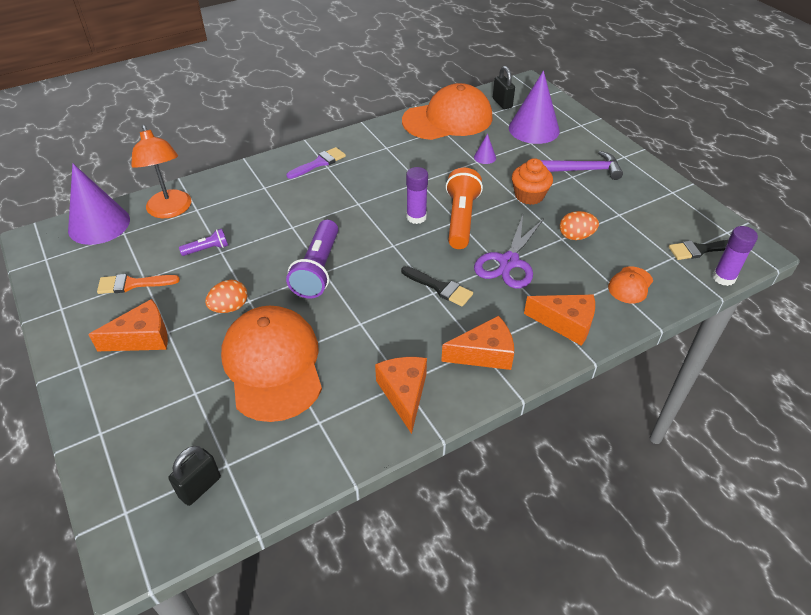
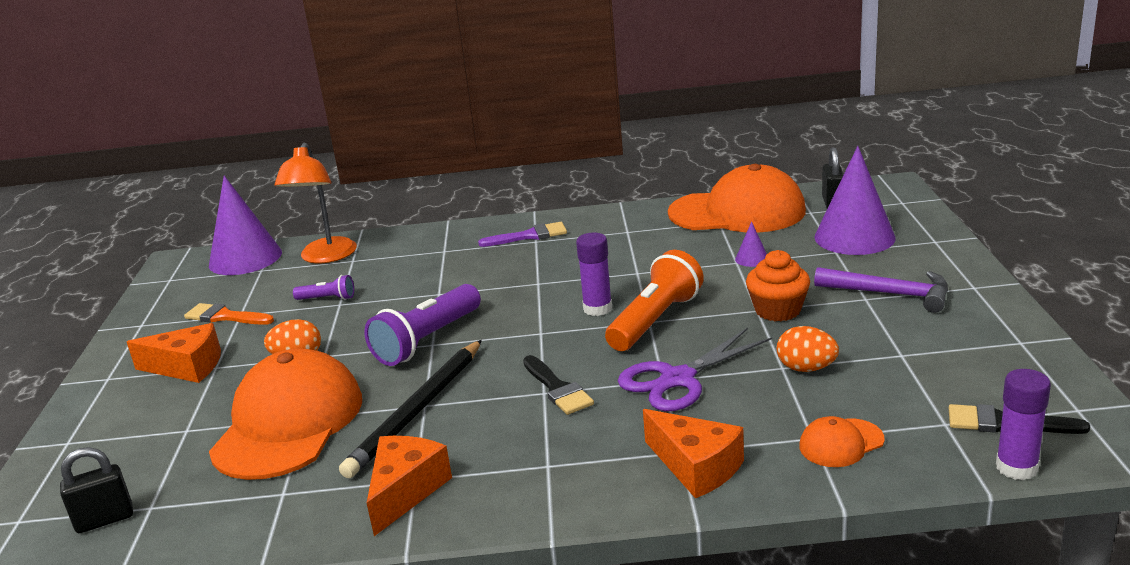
camera: 30 degrees right, 20 degrees down
orange cheese [441,316,514,370] -> none
none -> black pencil [339,340,482,478]

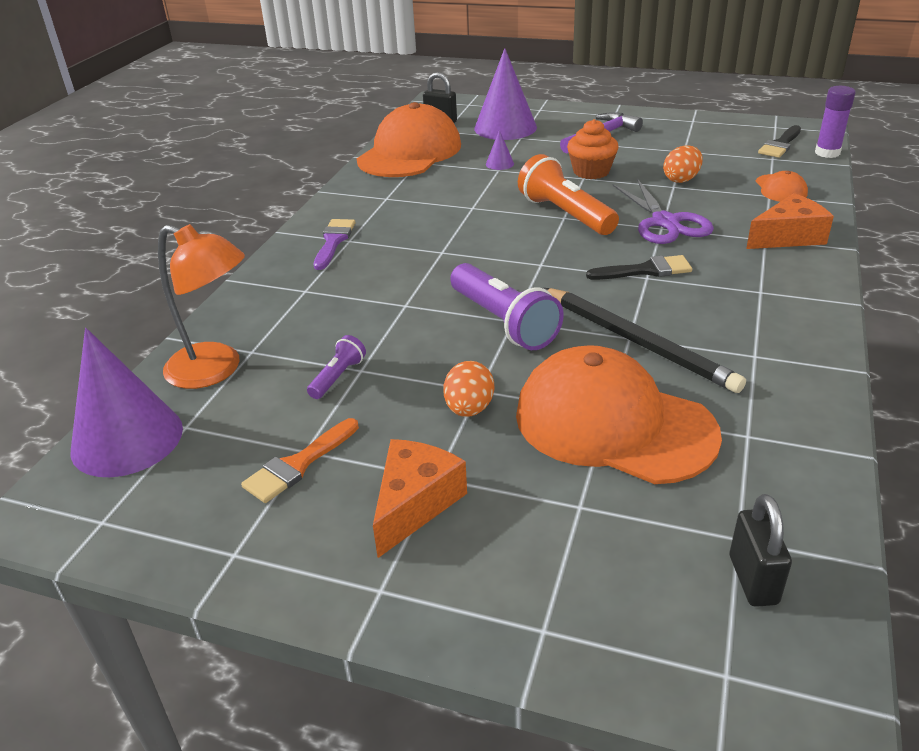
camera: 70 degrees left, 10 degrees up
orange cheese [367,436,452,536] -> none
purple glue stick [576,233,612,316] -> none

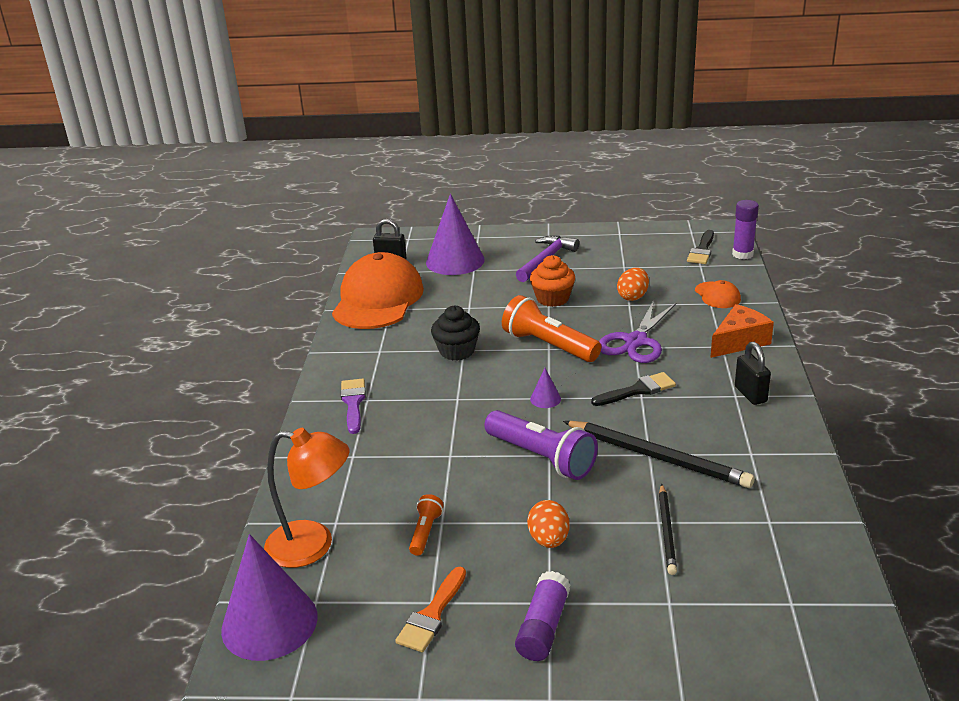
camera: 15 degrees left, 5 degrees down
purple flashlight [307,335,366,399] -> orange flashlight [409,494,444,556]
orange cheese [373,439,467,558] -> purple glue stick [515,571,571,661]
purple cone [486,130,514,170] -> purple cone moved to [530,368,561,408]
orange cap [516,345,722,484] -> black pencil [659,484,677,575]
purple scissors [612,179,714,244] -> purple scissors turned 60 degrees clockwise [599,300,677,363]
black padlock [730,494,792,607] -> black padlock moved to [735,342,771,405]
none -> black cupcake [431,306,480,361]

